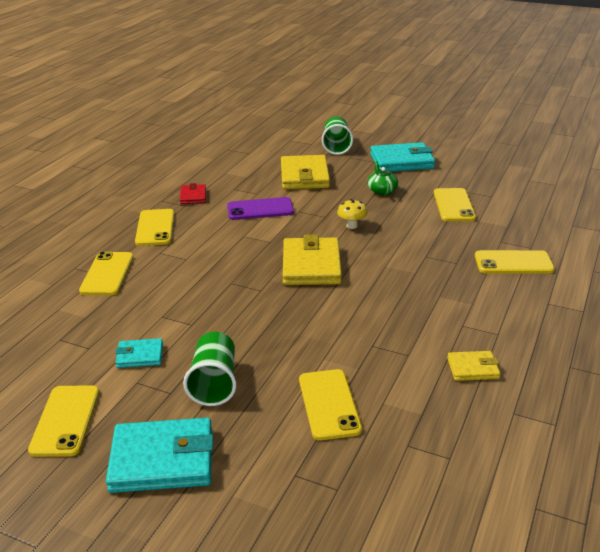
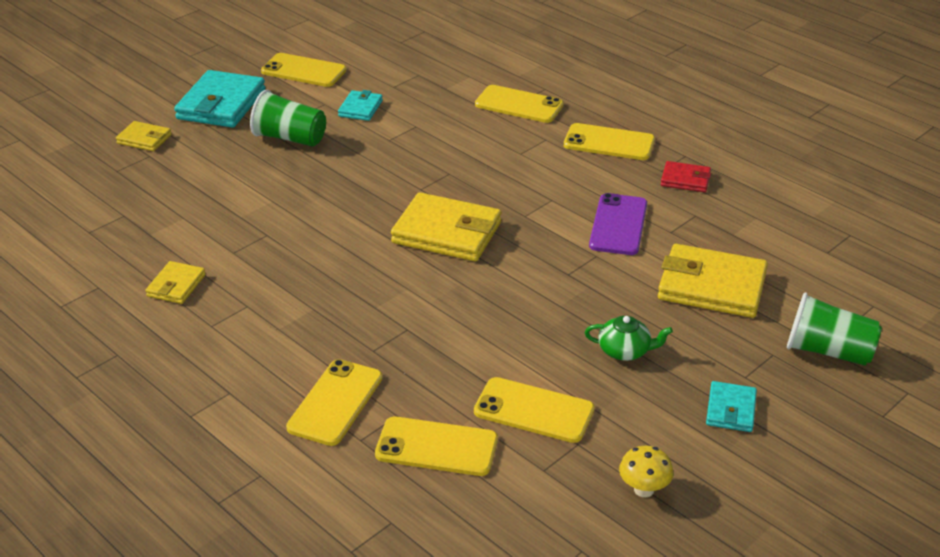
camera: 110 degrees right, 5 degrees up
yellow phone [299,369,362,440] -> yellow phone moved to [375,416,498,476]
yellow mushroom [337,199,368,229] -> yellow mushroom moved to [619,446,673,497]
turquoise wallet [370,142,435,172] -> turquoise wallet [706,381,757,432], size x0.52
none -> yellow wallet [116,121,171,151]

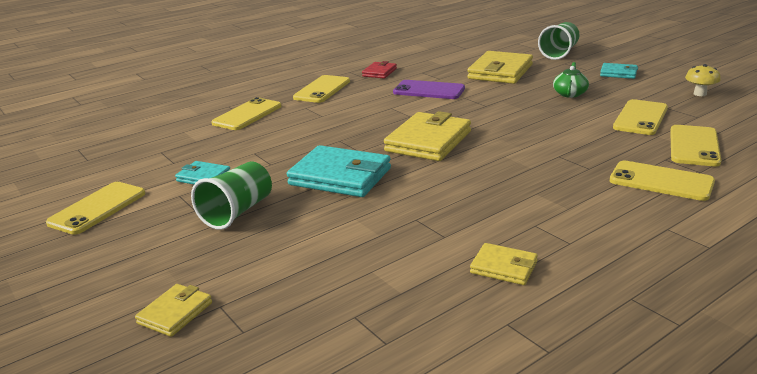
camera: 80 degrees left, 10 degrees down
turquoise wallet [174,70,265,128] -> turquoise wallet moved to [287,145,391,197]

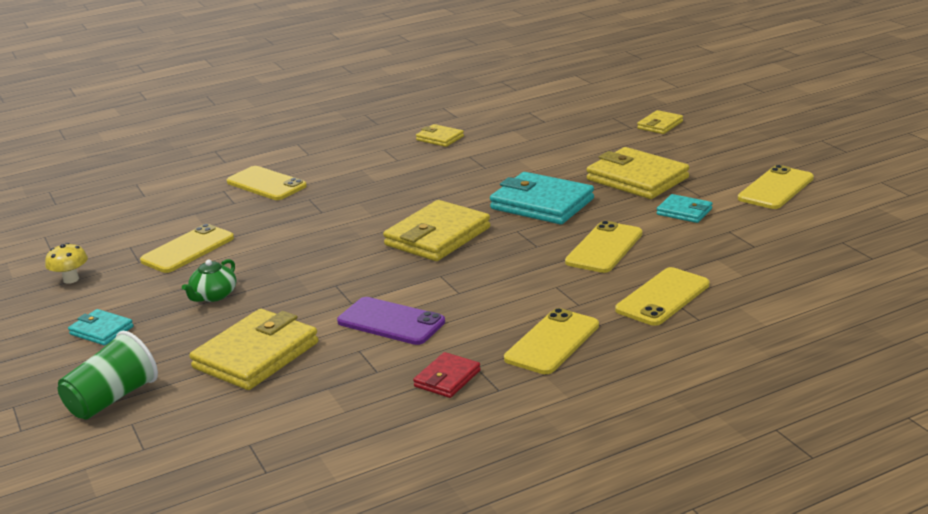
camera: 170 degrees left, 0 degrees up
green cup [191,161,272,230] -> yellow wallet [586,147,689,199]
yellow phone [670,125,721,167] -> yellow phone moved to [565,221,643,273]

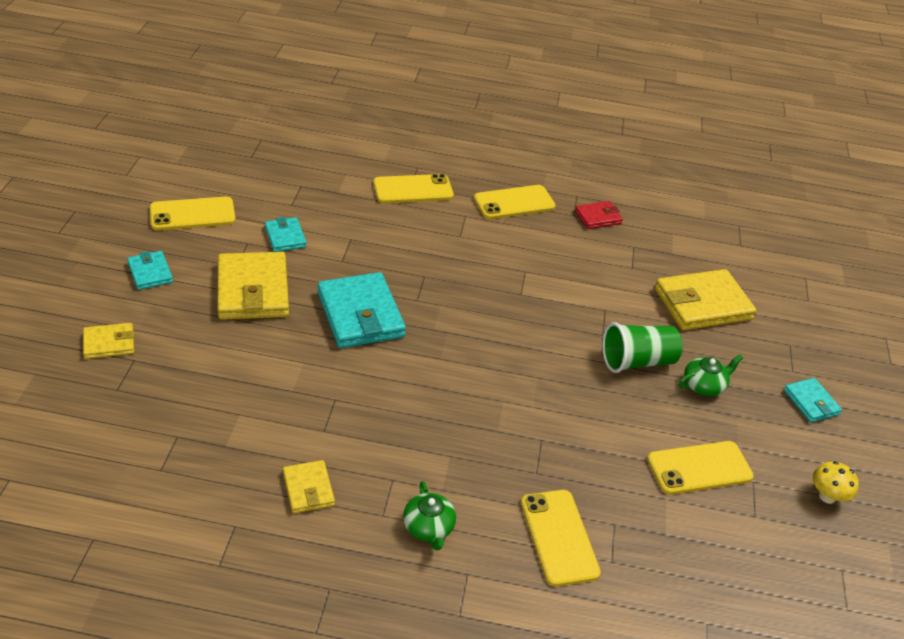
camera: 150 degrees left, 15 degrees up
green cup [58,331,158,420] -> green cup moved to [602,322,683,373]
purple phone [337,297,445,345] -> none
yellow wallet [383,200,490,261] -> none
yellow phone [565,221,643,273] -> none
none -> turquoise wallet [127,251,173,290]
none -> green teapot [403,481,456,550]

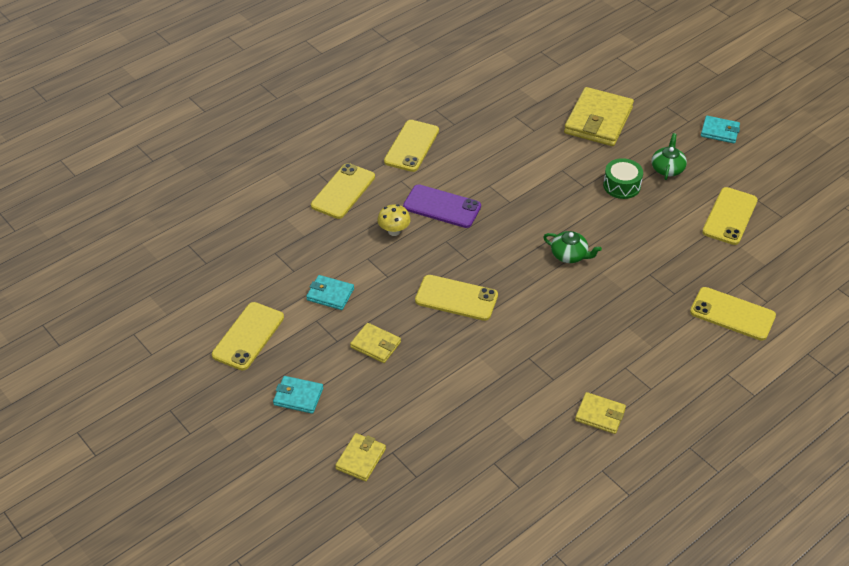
camera: 45 degrees left, 5 degrees up
yellow wallet [217,252,289,320] -> yellow wallet [350,323,401,363], size x0.52
turquoise wallet [318,272,406,348] -> yellow phone [415,275,498,321]
green teapot [403,481,456,550] -> green teapot moved to [543,231,602,263]
red wallet [575,201,623,229] -> none
green cup [602,322,683,373] -> green drum [603,158,643,199]
yellow mushroom [813,461,859,504] -> yellow mushroom moved to [377,204,411,236]
none -> purple phone [403,184,481,228]

